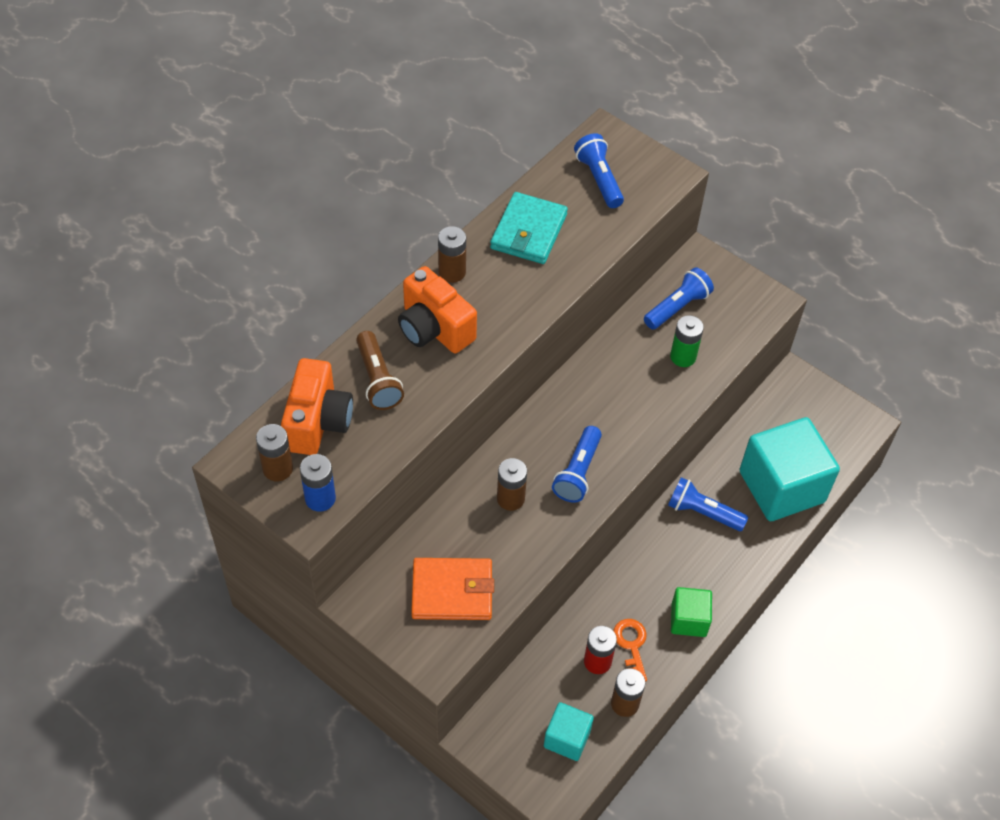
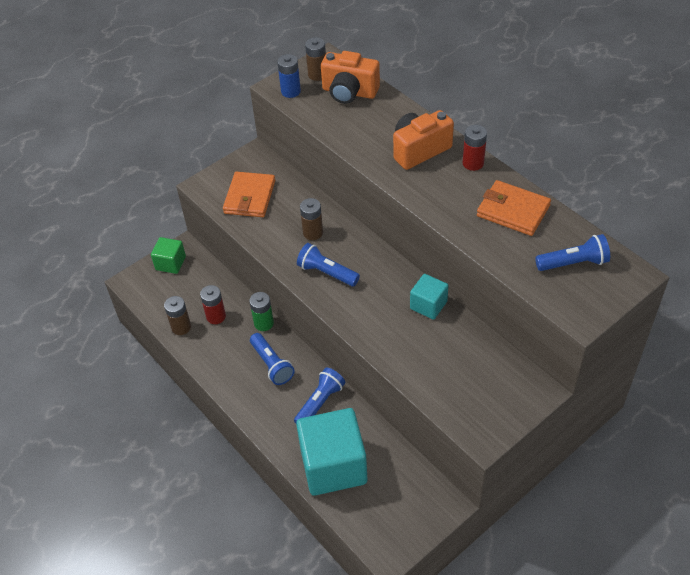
camera: 105 degrees right, 5 degrees down
brown flashlight [356,331,404,410] -> none
brown battery [438,226,466,283] -> red battery [463,125,487,171]
turquoise wallet [490,192,568,264] -> orange wallet [477,180,551,236]
turquoise cube [544,702,594,761] -> turquoise cube moved to [410,274,448,320]
orange key [613,619,647,682] -> none
blue flashlight [644,267,714,330] -> blue flashlight moved to [250,333,295,385]
green battery [670,315,704,367] -> green battery moved to [249,292,274,331]
green cube [671,587,712,637] -> green cube moved to [151,237,186,274]

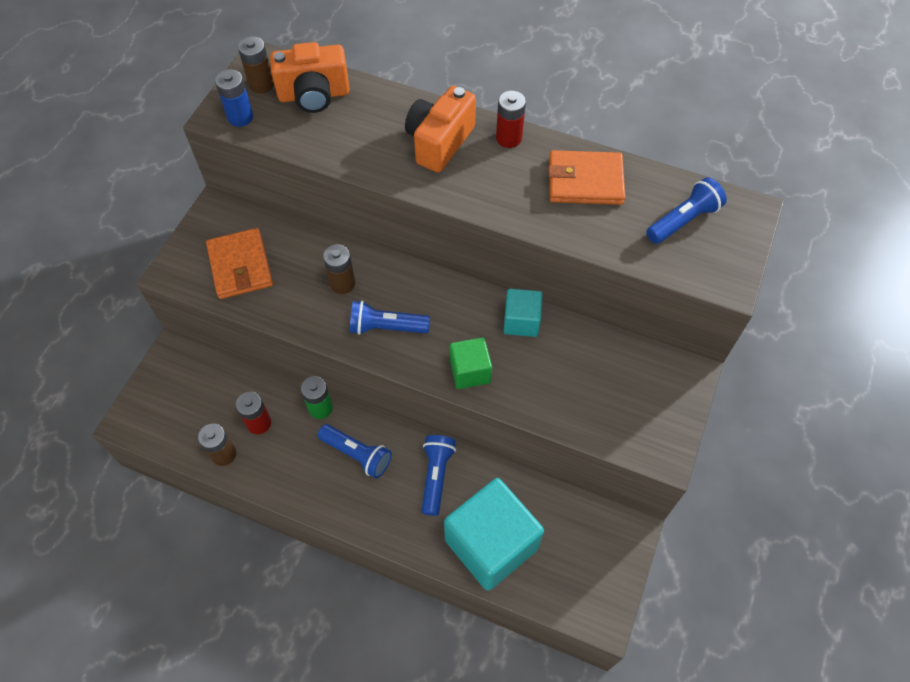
camera: 30 degrees left, 10 degrees up
green cube [151,237,186,274] -> green cube moved to [450,337,492,389]

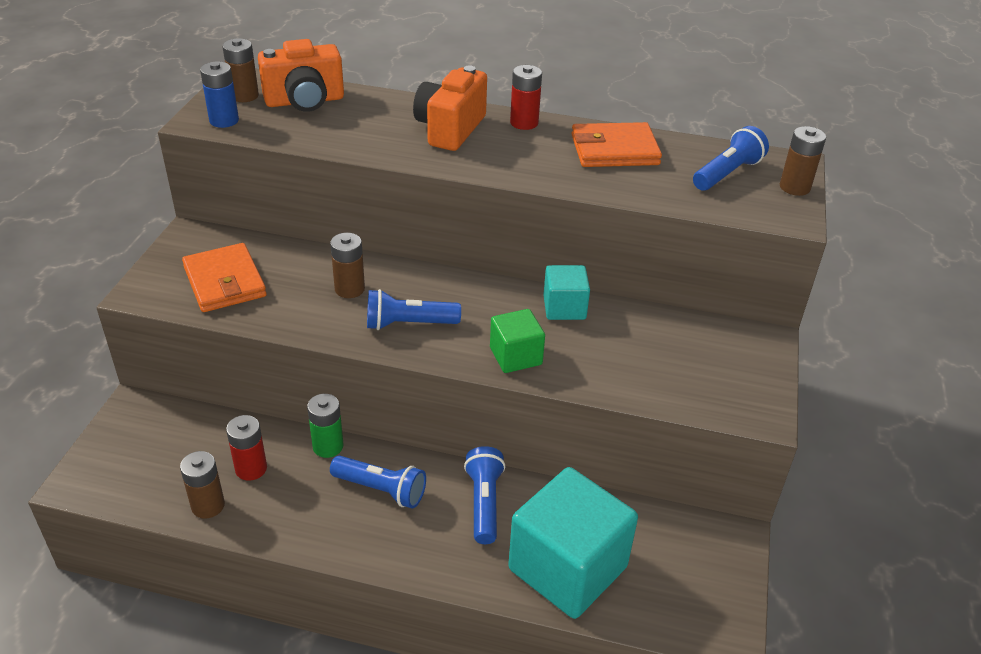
camera: 10 degrees left, 20 degrees down
none -> brown battery [780,126,826,196]

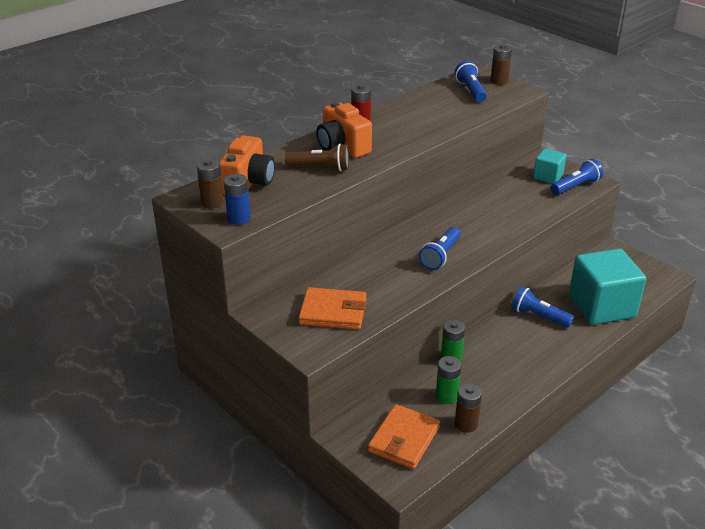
camera: 55 degrees left, 5 degrees down
red battery [226,415,267,481] -> green battery [436,356,461,404]
brown battery [330,233,365,298] -> none
blue flashlight [330,456,426,508] -> blue flashlight moved to [551,159,603,195]
green cube [490,309,545,373] -> none
turquoise cube [543,265,590,320] -> turquoise cube moved to [533,148,567,184]
orange wallet [571,122,662,167] -> orange wallet moved to [368,404,440,469]
none -> brown flashlight [285,144,349,171]

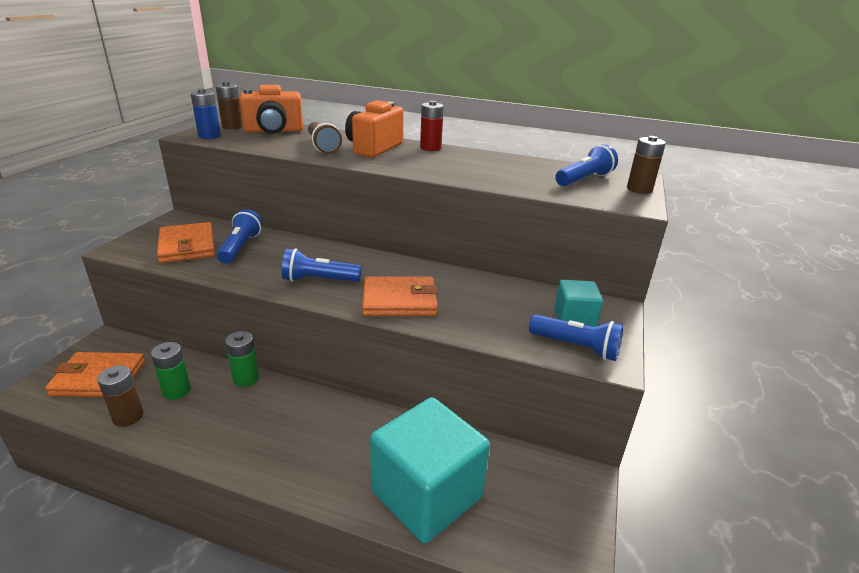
camera: 60 degrees right, 5 degrees down
blue flashlight [511,286,574,328] -> blue flashlight moved to [217,209,263,264]
none -> orange wallet [362,276,438,316]

